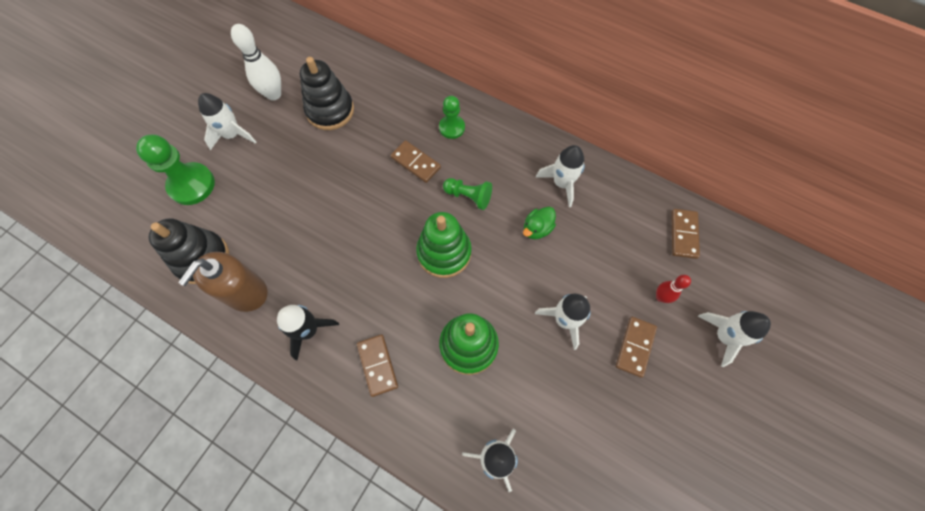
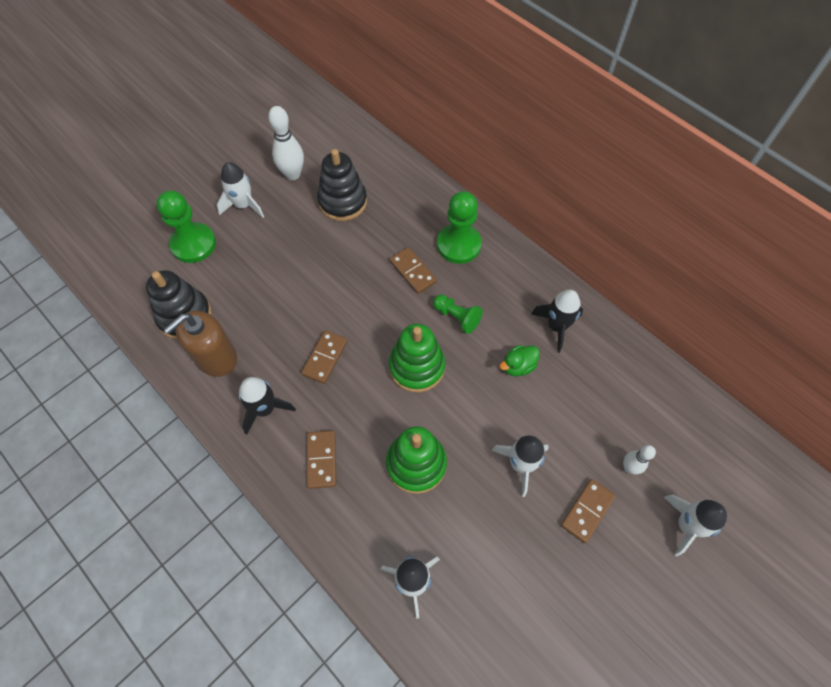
camera: 15 degrees right, 5 degrees down
green pawn [439,96,465,139] -> green pawn [437,191,482,264], size x1.64
white rocket [535,145,585,207] -> black rocket [531,290,583,353]
red bowling pin [656,275,691,303] -> white bowling pin [623,445,656,475]
brown domino [671,209,700,259] -> brown domino moved to [301,330,348,384]

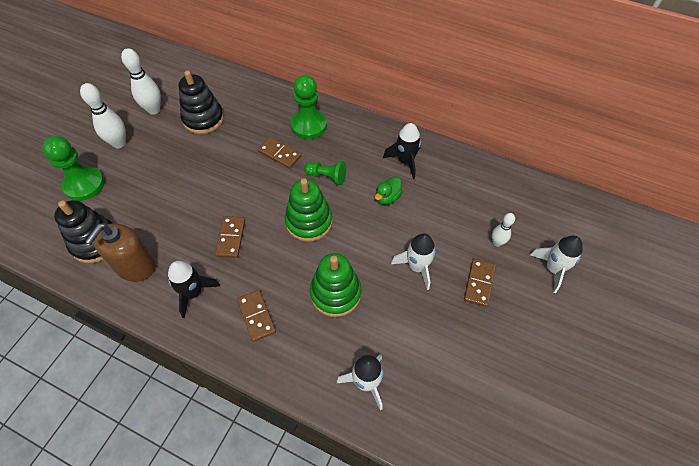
camera: 20 degrees left, 5 degrees down
white rocket [217,162,264,218] -> white bowling pin [80,83,126,148]

